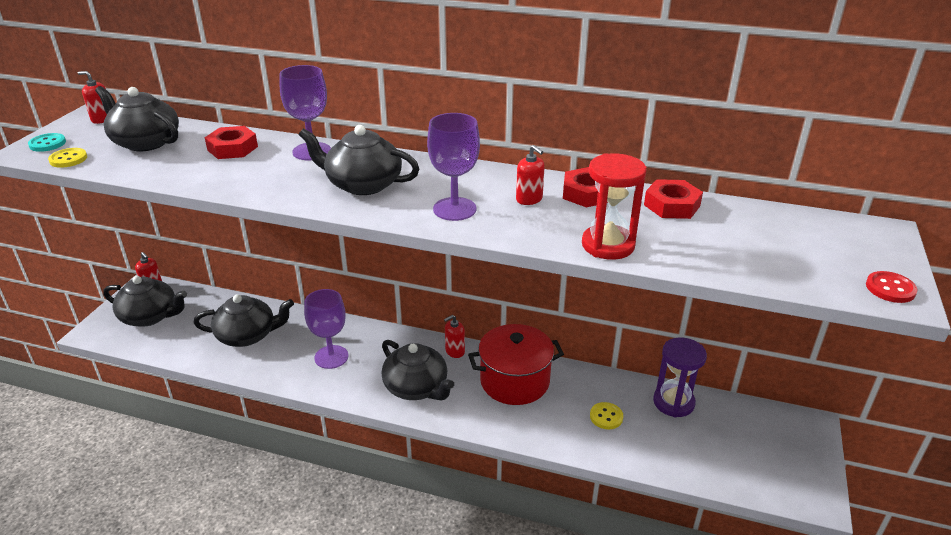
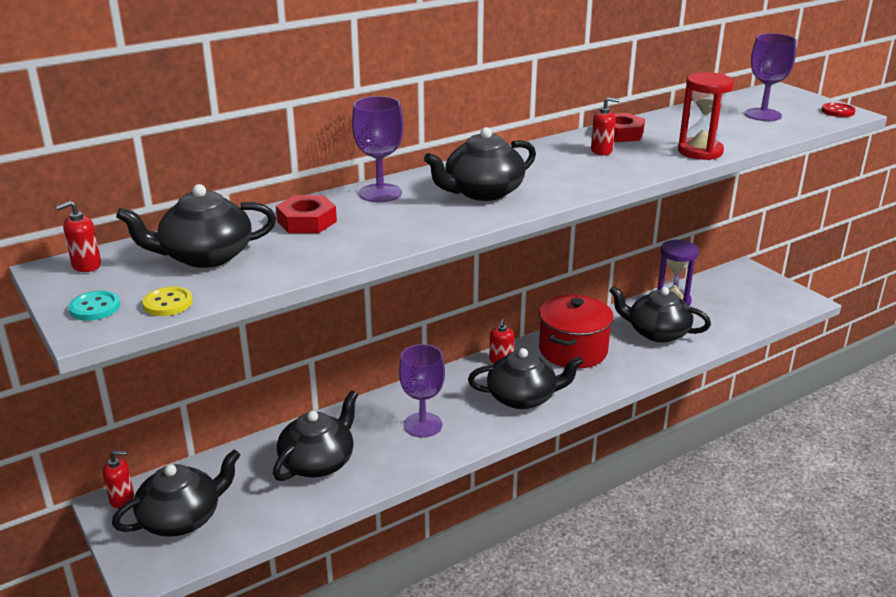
camera: 50 degrees left, 5 degrees down
purple goblet [427,113,480,221] -> purple goblet moved to [745,33,796,121]
yellow button [590,402,623,429] -> black teapot [609,286,711,342]
red nut [644,179,703,219] -> none

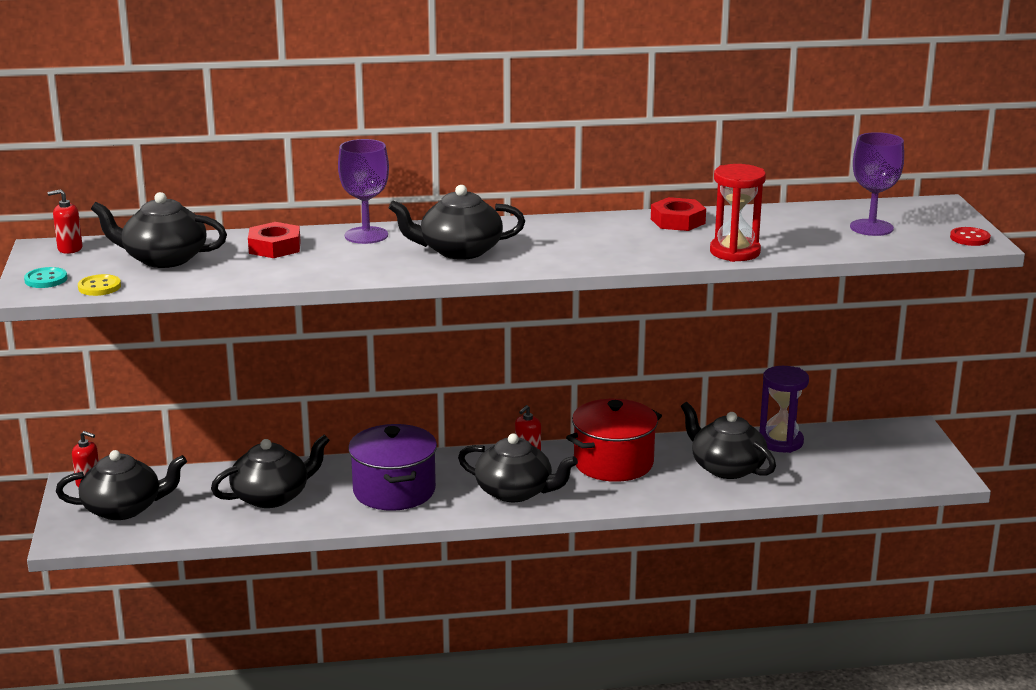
camera: 25 degrees right, 5 degrees down
purple goblet [399,344,445,437] -> purple pot [348,424,437,511]
red soap dispenser [591,97,620,155] -> none

